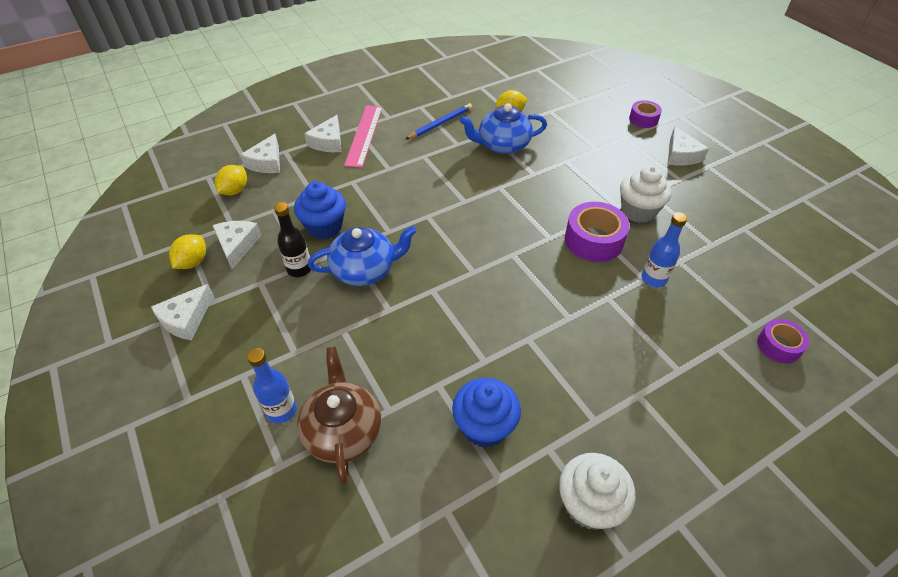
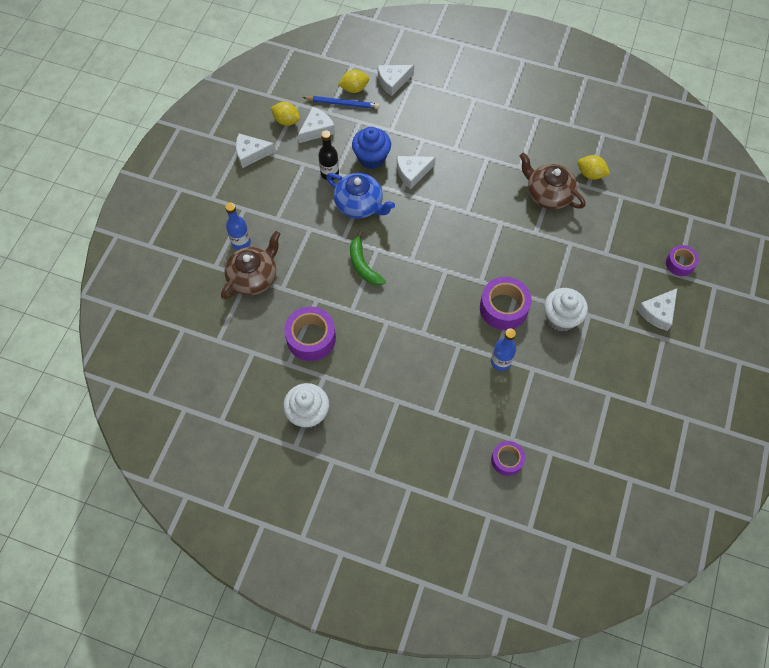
camera: 50 degrees right, 15 degrees up
yellow lemon [169,234,206,269] -> yellow lemon turned 45 degrees clockwise [271,102,300,126]
white cheese [304,115,341,152] -> white cheese moved to [397,156,436,189]
pink ruler [344,105,382,168] -> none
blue pencil [406,103,472,139] -> blue pencil moved to [303,96,379,109]
blue cupcake [452,378,521,448] -> purple tape [284,307,336,361]
blue teapot [459,103,547,154] -> brown teapot [519,152,586,209]
none -> green banana [350,231,386,286]

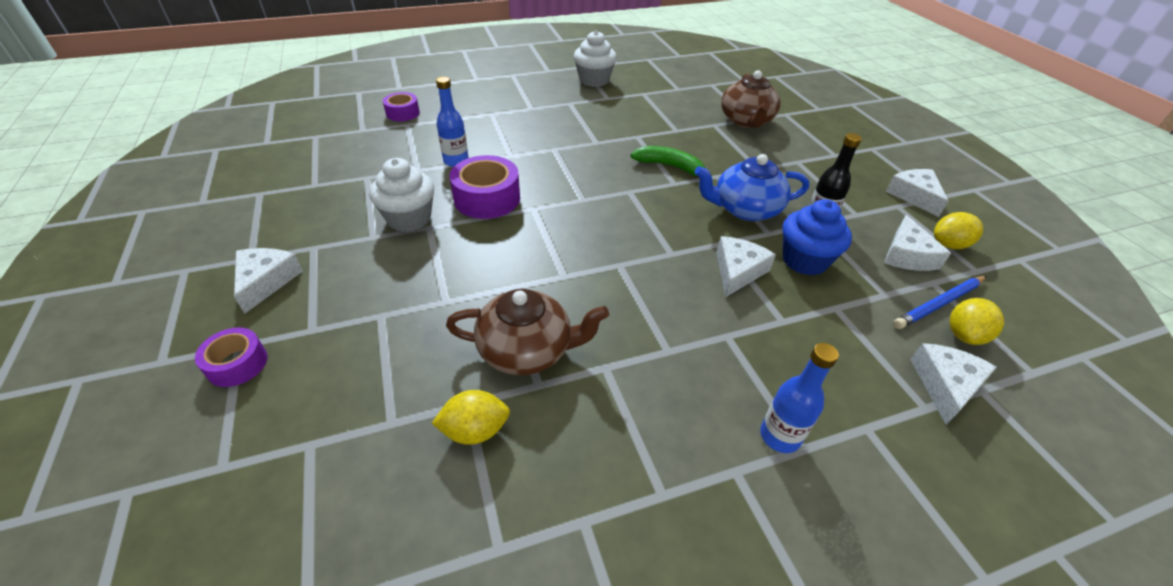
camera: 140 degrees right, 20 degrees down
blue bottle [225,203,251,250] -> blue bottle moved to [760,343,839,453]
white cheese [236,134,276,168] -> white cheese turned 60 degrees counterclockwise [886,169,948,217]
purple tape [284,307,336,361] -> none

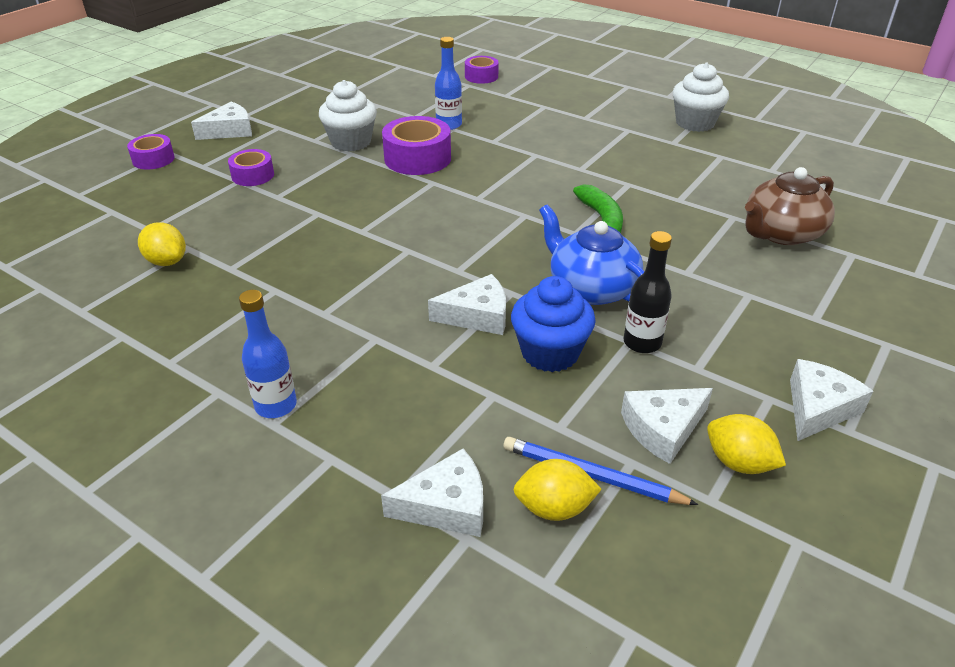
camera: 55 degrees right, 5 degrees down
brown teapot [446,289,609,375] -> none
none -> purple tape [228,149,274,186]

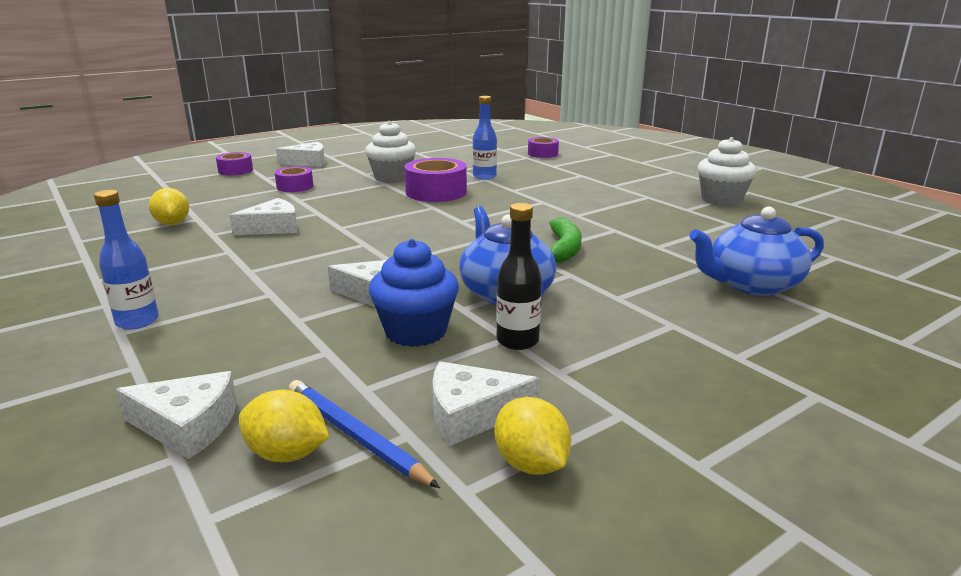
camera: 20 degrees right, 15 degrees down
brown teapot [745,167,835,245] -> blue teapot [689,207,824,296]
white cheese [790,359,873,441] -> white cheese moved to [229,198,298,235]

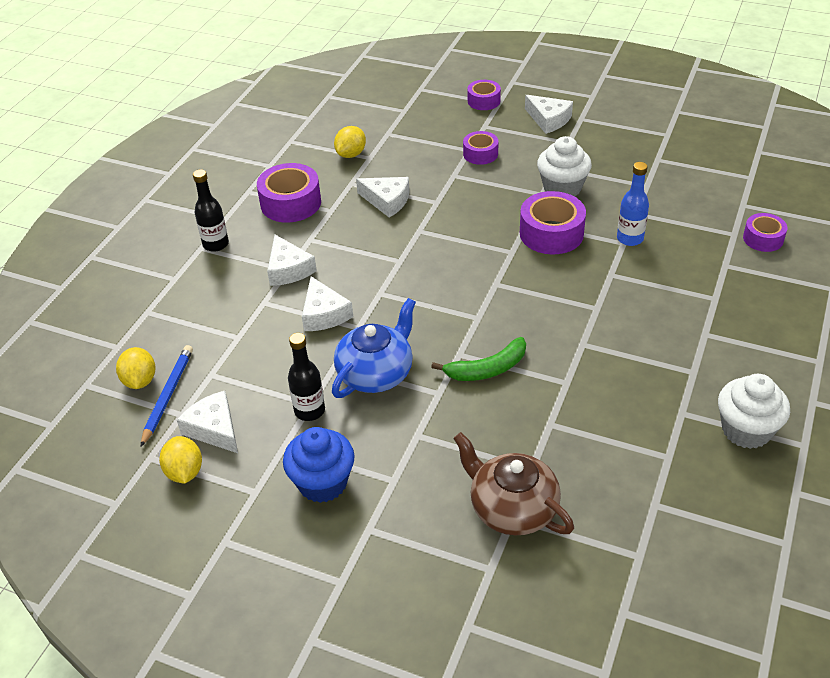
camera: 60 degrees right, 20 degrees up
blue bottle [94,190,159,330] -> black bottle [193,169,229,252]
white cheese [116,371,237,459] -> white cheese moved to [267,235,317,286]
blue cupcake [369,239,459,347] -> blue cupcake moved to [283,427,355,503]
yellow lemon [494,397,571,475] -> yellow lemon turned 45 degrees counterclockwise [159,436,202,484]
blue teapot [689,207,824,296] -> brown teapot [453,432,574,536]
none -> purple tape [257,163,321,222]

